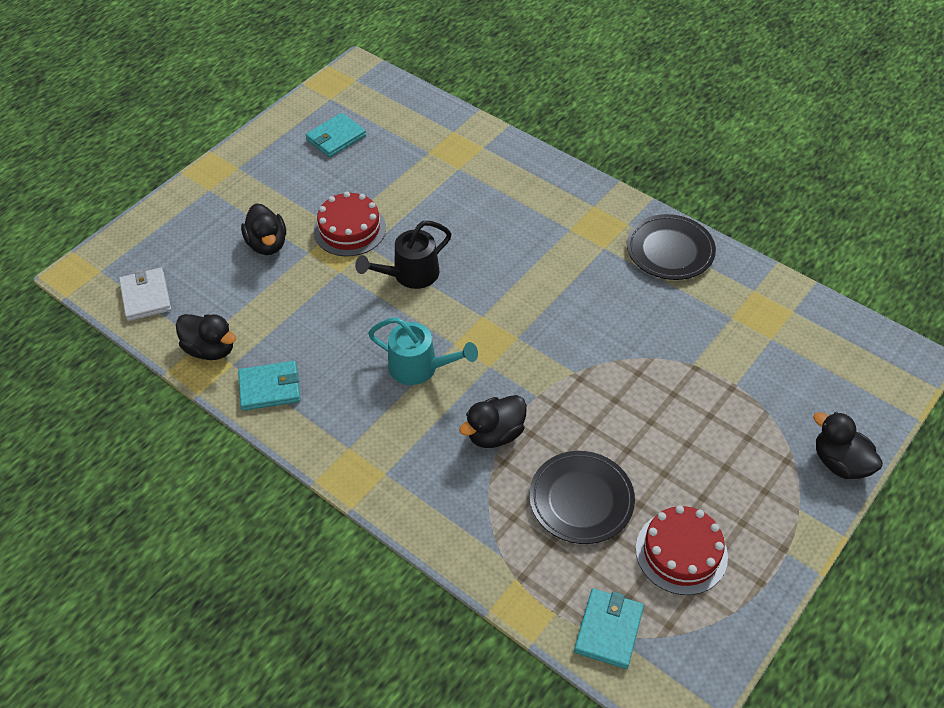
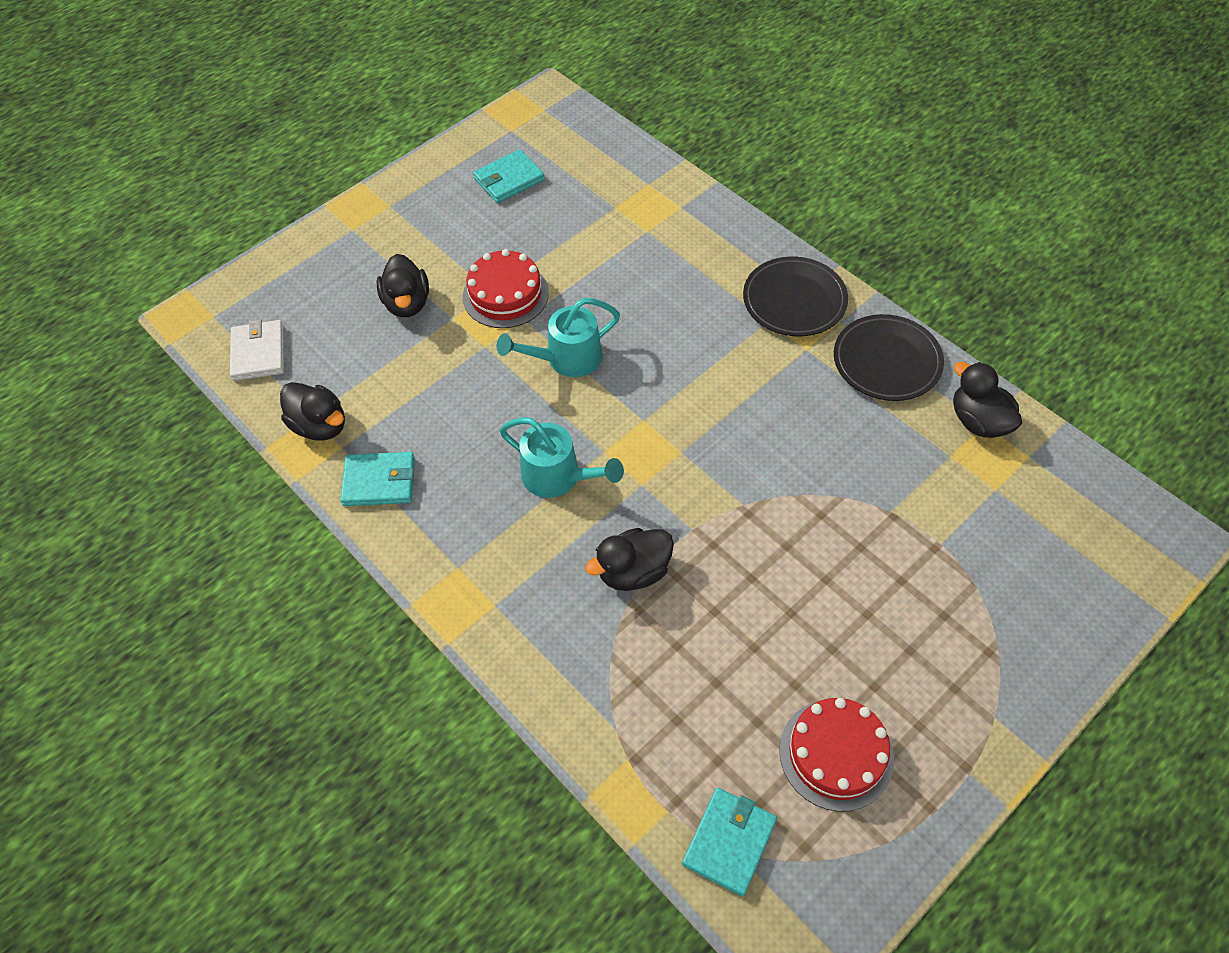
camera: 10 degrees right, 5 degrees up
black watering can [355,221,451,289] -> turquoise watering can [497,298,620,377]
black plate [529,451,635,544] -> black plate moved to [743,257,848,336]
black duck [813,412,883,479] -> black duck moved to [953,362,1022,438]

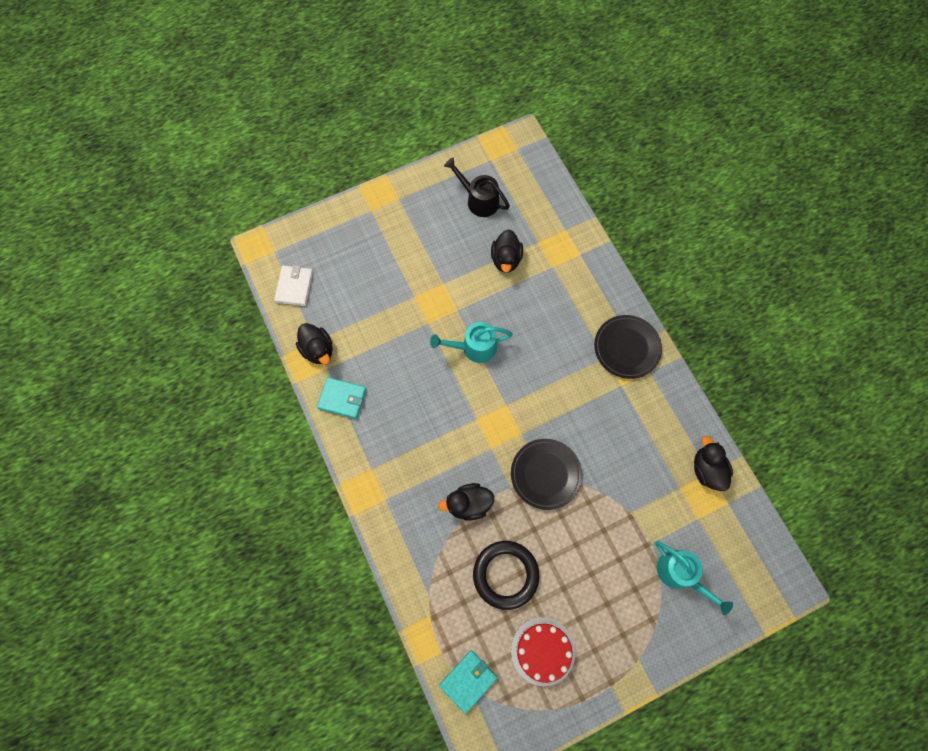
camera: 15 degrees right, 15 degrees up
black duck [377,254,429,317] -> black duck moved to [491,229,523,273]
red cake [463,249,549,328] -> none
turquoise wallet [473,149,545,203] -> black watering can [444,157,510,217]
turquoise watering can [499,417,624,498] -> turquoise watering can moved to [655,541,733,615]
black plate [834,314,944,401] -> black plate moved to [511,439,582,510]
none -> black ring [473,541,539,610]

